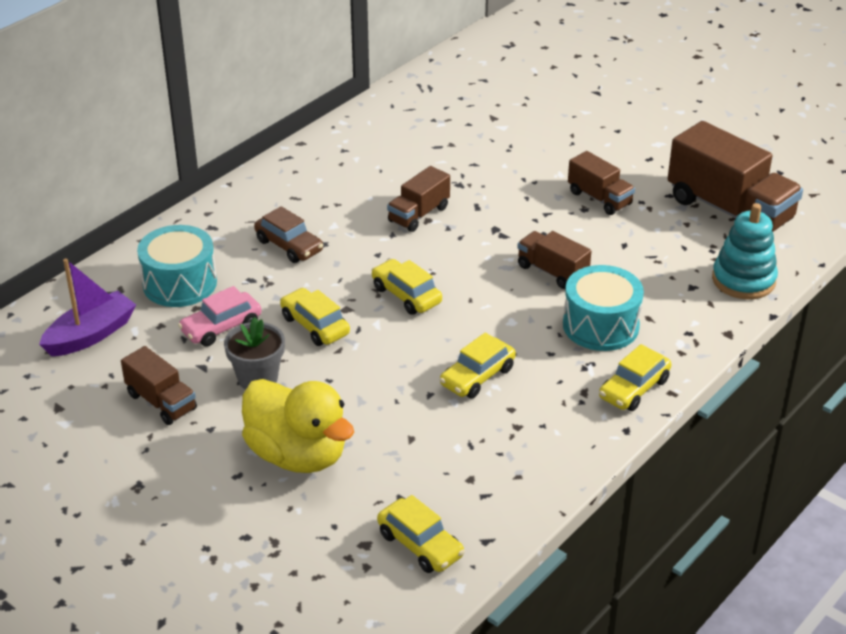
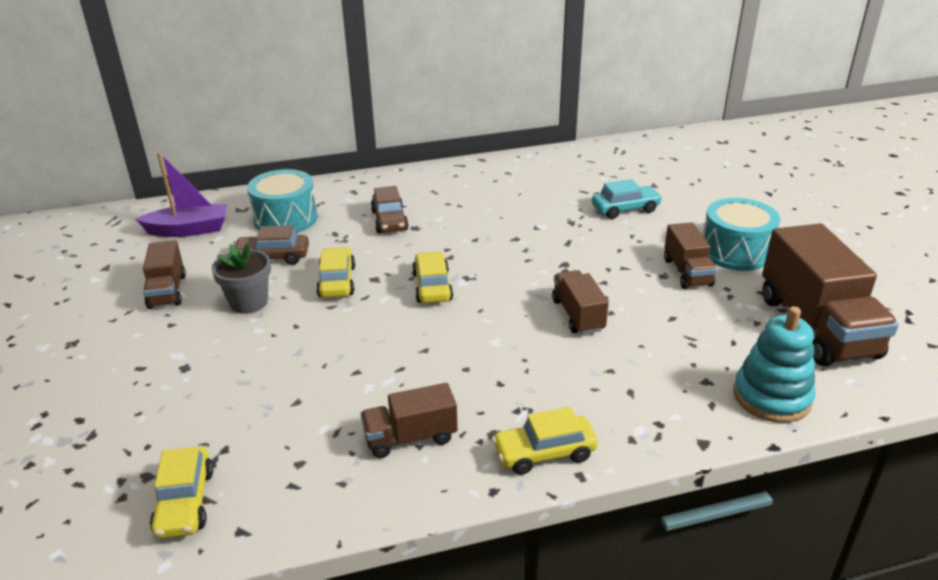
camera: 35 degrees right, 5 degrees down
pink car [178,286,261,347] -> brown car [235,225,309,265]
yellow duck [242,379,354,473] -> none
brown truck [387,166,450,232] -> brown truck moved to [361,383,458,458]
yellow car [439,333,516,398] -> none
turquoise drum [563,265,644,351] -> turquoise drum moved to [703,198,780,271]
none -> turquoise car [592,179,662,219]

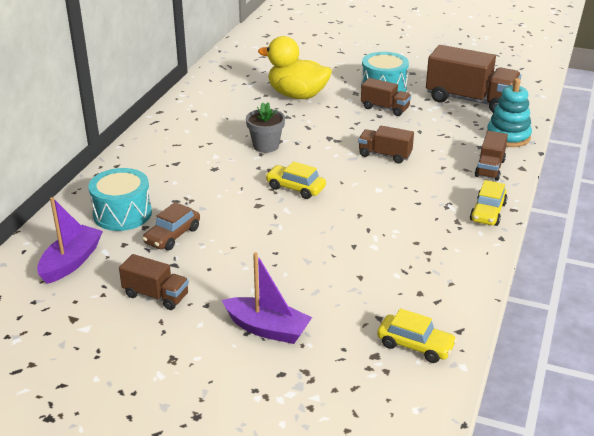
camera: 55 degrees left, 0 degrees up
grey flower pot [212,243,271,314] -> grey flower pot moved to [246,102,285,153]
yellow car [316,247,355,298] -> none
brown truck [361,383,458,458] -> brown truck moved to [475,131,508,181]
brown car [371,186,409,233] -> none
turquoise car [592,179,662,219] -> yellow duck [258,36,332,99]
none -> purple boat [222,252,312,344]

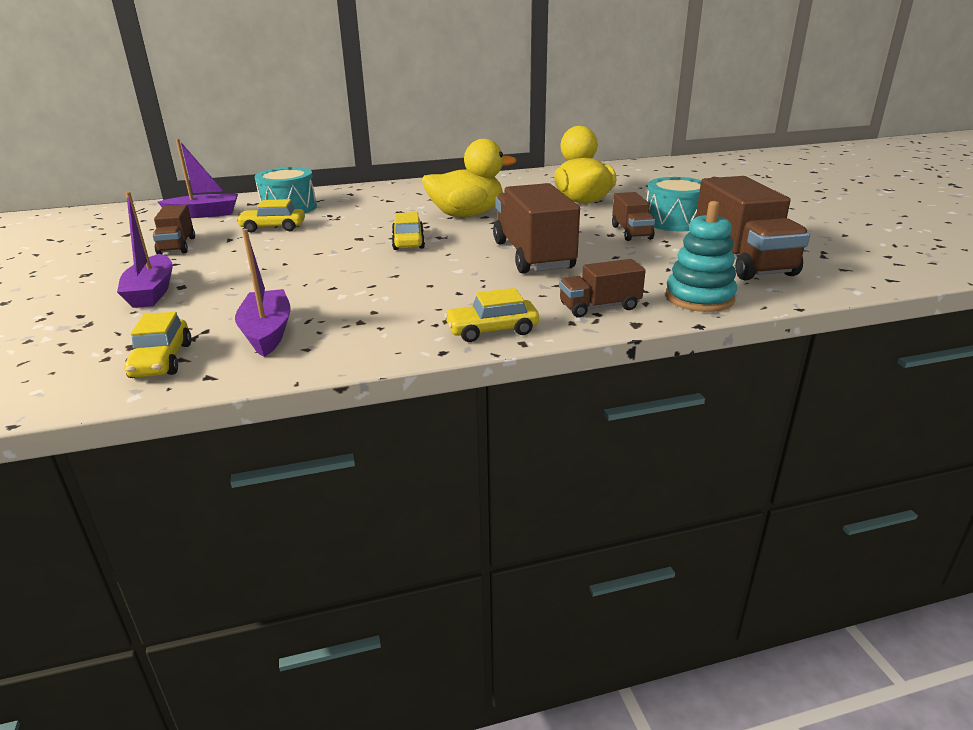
camera: 55 degrees right, 5 degrees down
brown car [142,202,200,250] -> yellow car [236,199,305,233]
grey flower pot [246,102,285,153] -> yellow duck [422,139,516,217]
brown truck [358,126,414,164] -> brown truck [493,183,580,274], size x1.87
none -> purple boat [235,229,291,357]

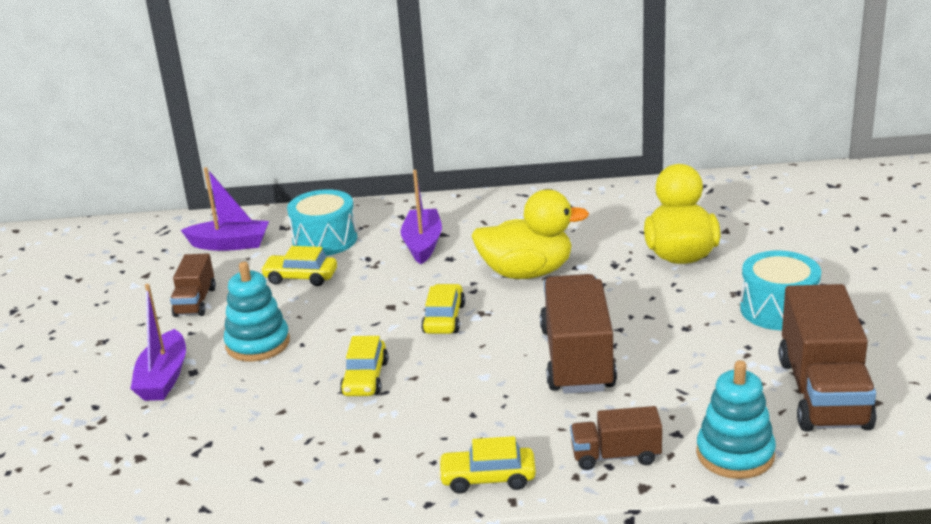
camera: 15 degrees right, 0 degrees up
yellow car [124,312,192,378] -> yellow car moved to [340,336,388,396]
purple boat [235,229,291,357] -> purple boat moved to [401,170,442,264]
brown truck [612,192,655,241] -> none
none -> turquoise stacking toy [224,262,290,362]

